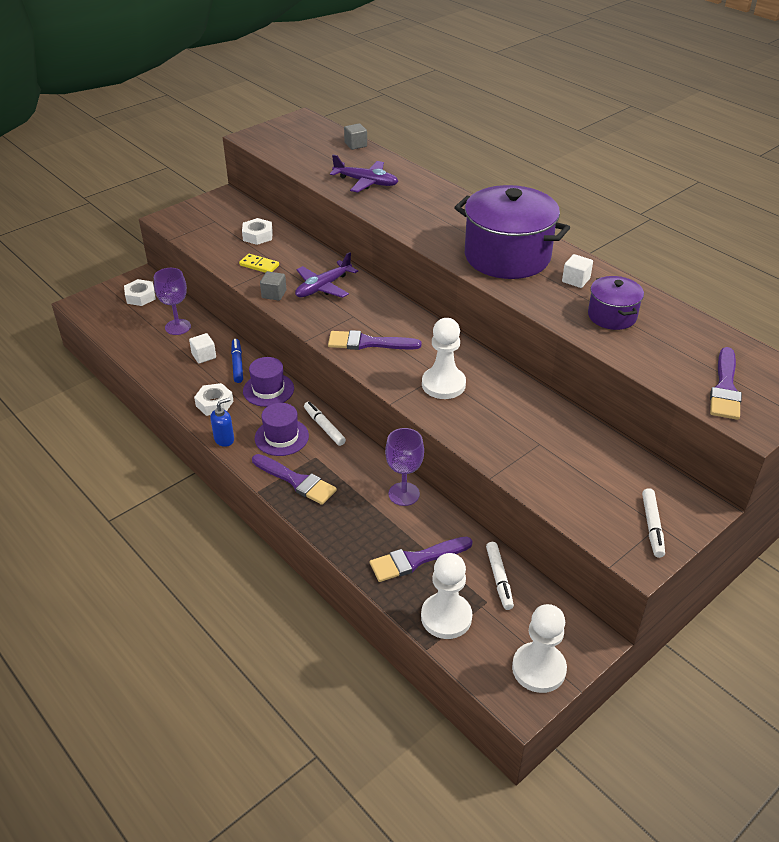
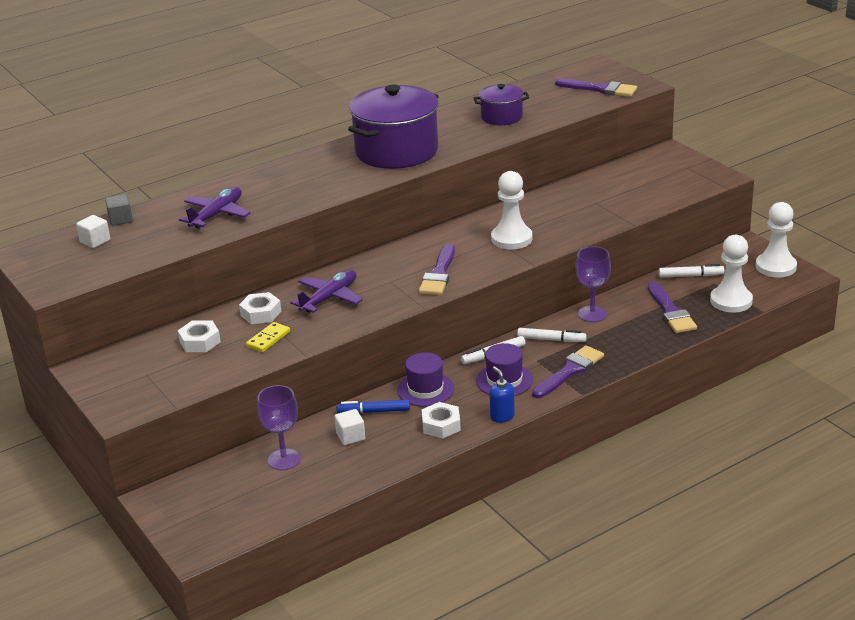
camera: 80 degrees left, 10 degrees down
white nut [124,279,156,306] -> white nut moved to [239,292,282,324]
grey cube [260,271,286,301] -> none
purple plane [295,252,358,298] -> purple plane turned 105 degrees counterclockwise [290,270,362,313]
white cube [562,254,593,288] -> white cube moved to [76,215,110,248]
white marker [642,488,665,558] -> white marker moved to [517,328,587,342]

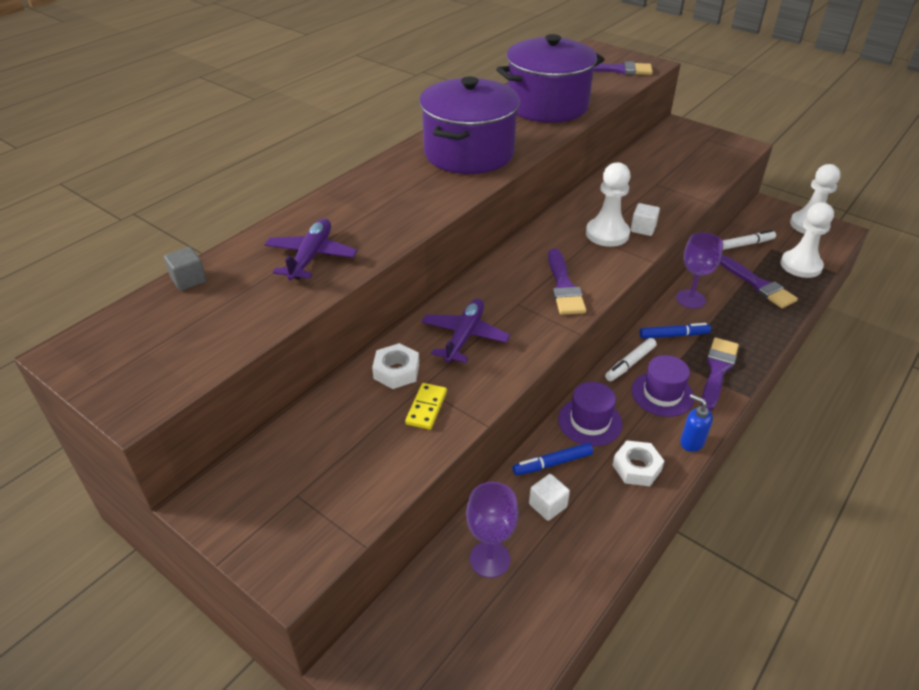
camera: 20 degrees left, 10 degrees up
white cube [76,215,110,248] -> white cube moved to [631,203,660,236]
white nut [178,321,221,352] -> none
purple pot [473,84,529,125] -> purple pot [496,34,605,123], size x1.92
white marker [517,328,587,342] -> blue marker [640,323,711,339]

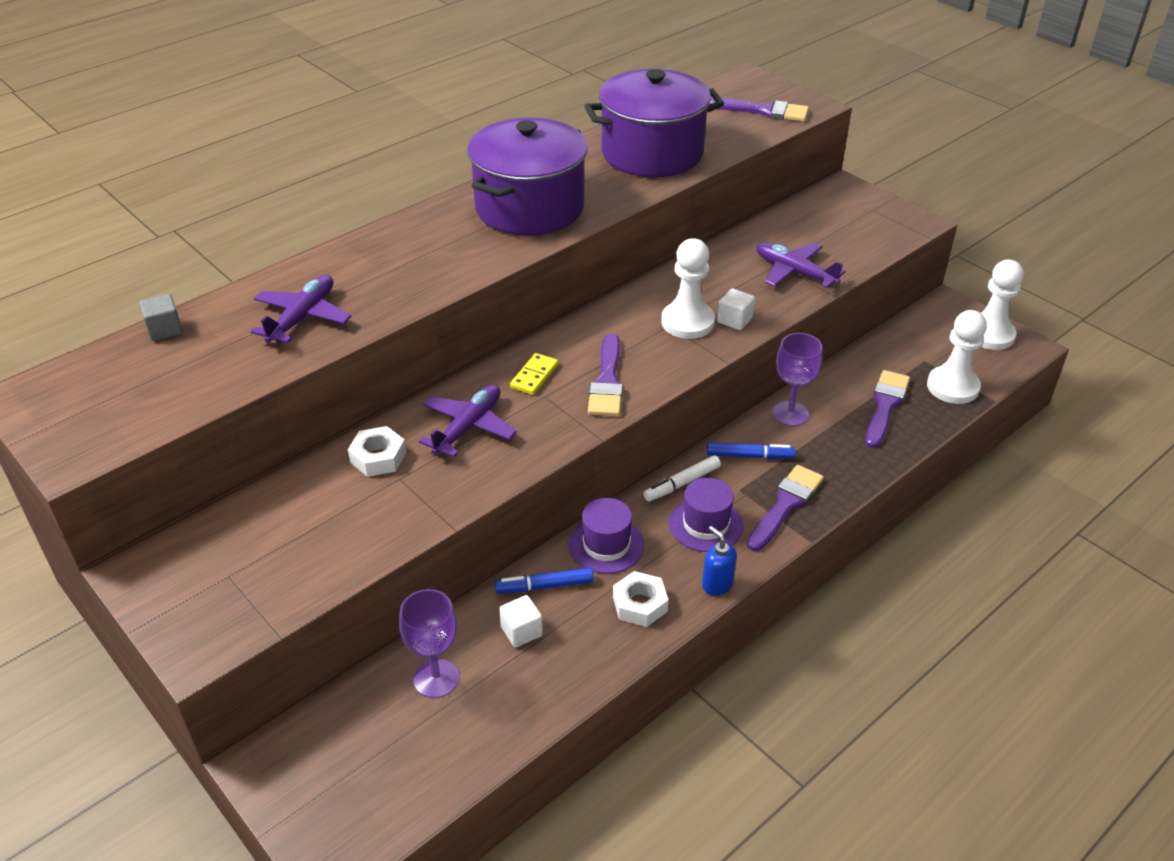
camera: 10 degrees right, 0 degrees up
yellow domino [405,383,447,430] -> yellow domino moved to [510,353,558,395]
purple brush [720,256,798,308] -> purple brush turned 135 degrees counterclockwise [865,370,910,448]
white marker [722,230,776,250] -> none
none -> purple plane [756,242,846,288]

